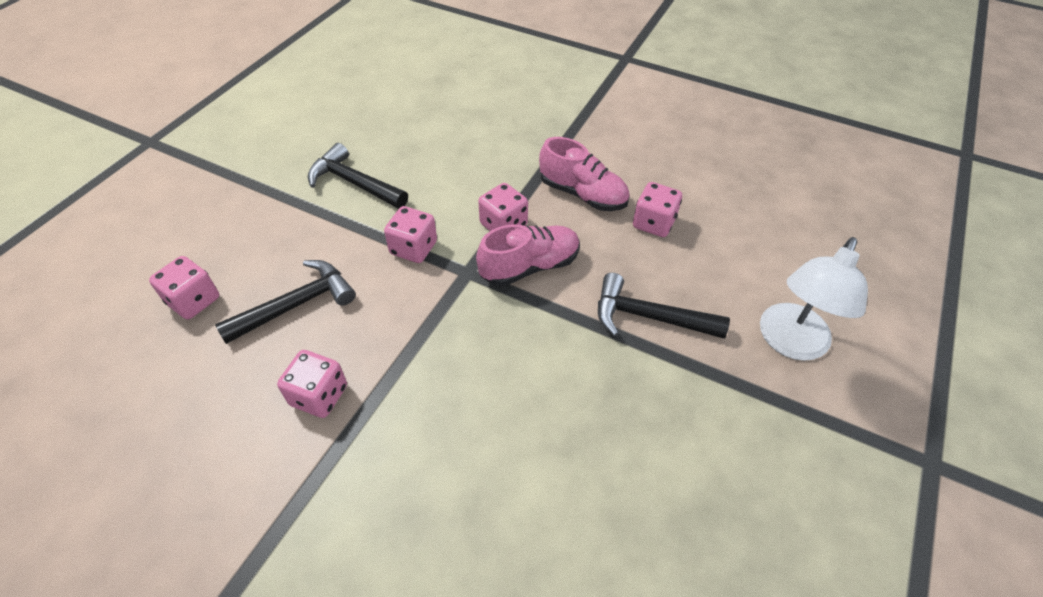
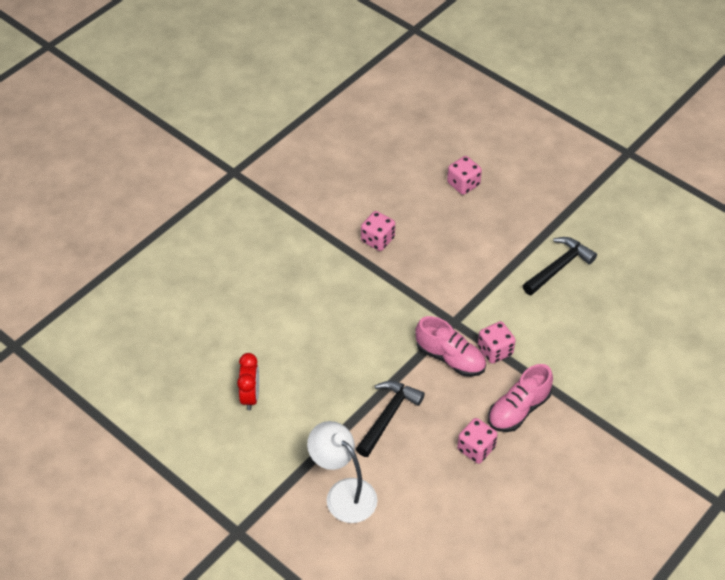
camera: 105 degrees right, 0 degrees up
black hammer [215,260,356,344] -> none
pink dice [384,206,437,263] -> none
pink shoe [476,224,580,286] -> pink shoe turned 45 degrees counterclockwise [415,316,486,377]
none -> red clock [237,353,259,410]

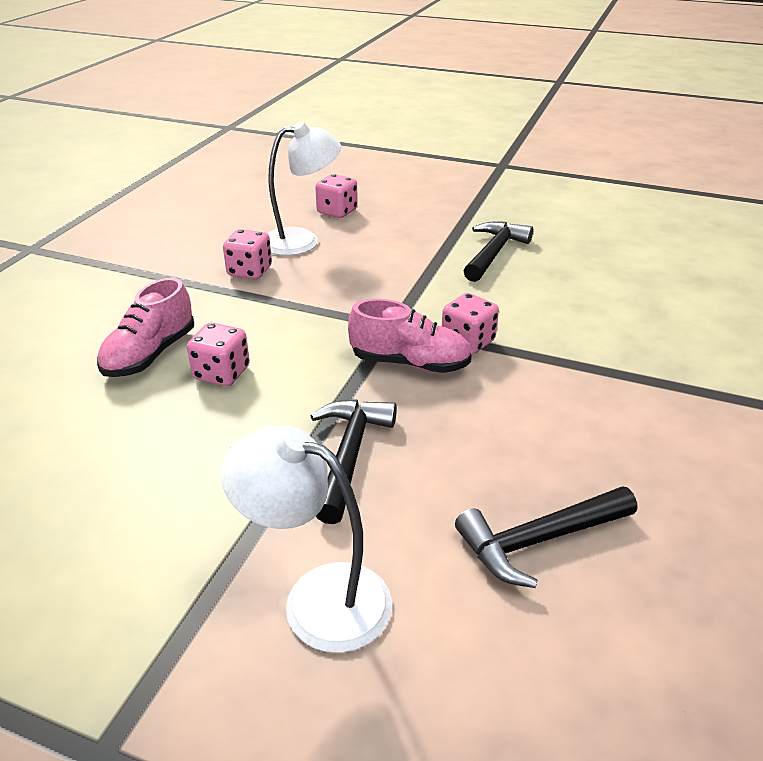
camera: 20 degrees left, 15 degrees down
red clock [237,353,259,410] -> none
pink dice [457,418,498,464] -> pink dice moved to [187,323,250,386]
pink shoe [488,364,553,432] -> pink shoe moved to [97,278,194,377]
none -> white lamp [267,121,341,256]
none -> black hammer [455,486,637,588]

